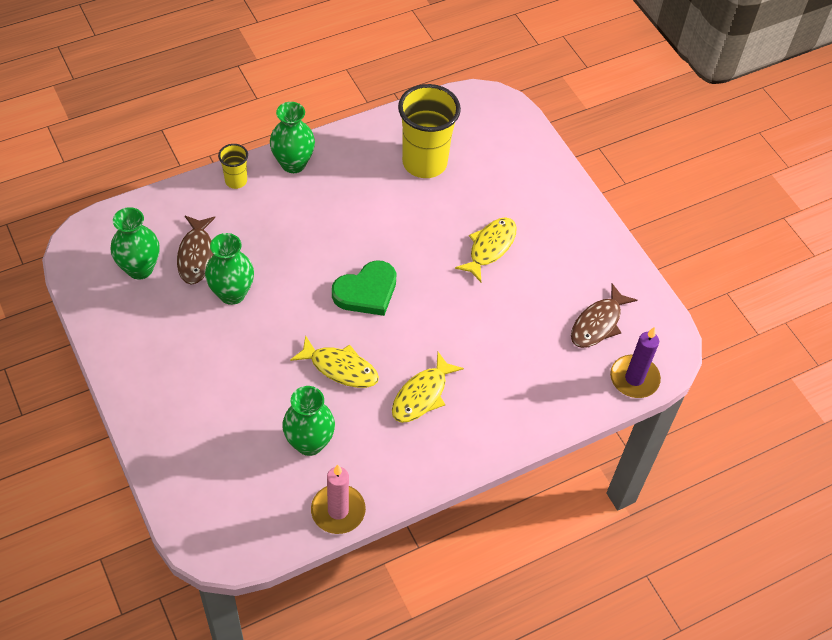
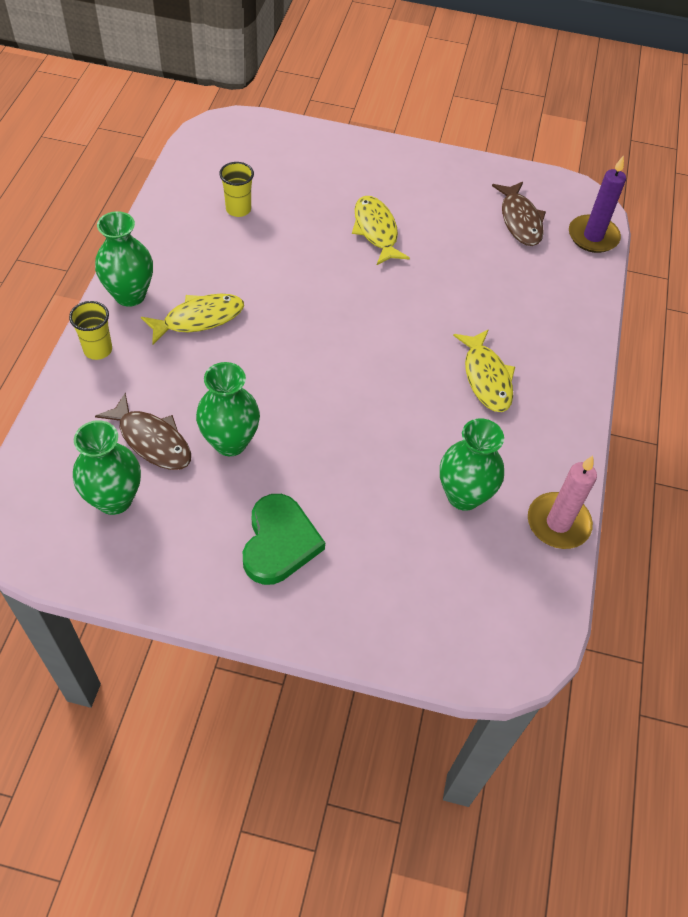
camera: 50 degrees left, 0 degrees up
yellow fish [290,335,379,388] -> yellow fish moved to [141,294,244,344]
green heart [332,260,397,316] -> green heart moved to [243,494,325,585]
yellow cup [398,84,461,178] -> yellow cup [219,162,254,217], size x0.48

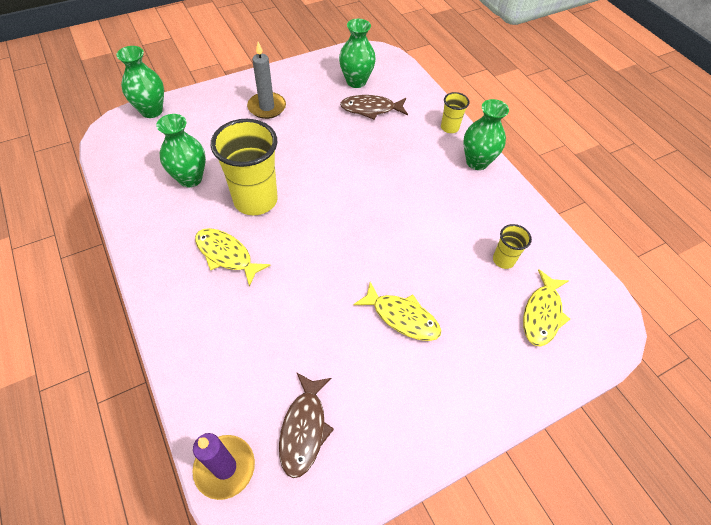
camera: 140 degrees right, 0 degrees up
yellow fish [141,294,244,344] -> yellow fish moved to [523,270,570,346]
green vase [196,362,260,456] -> green vase moved to [116,46,164,118]
green heart [243,494,325,585] -> grey candle [247,42,286,119]
brown fish [492,182,546,246] -> brown fish turned 120 degrees counterclockwise [279,373,334,478]
pink candle [528,456,597,549] -> none
none -> yellow cup [211,119,278,215]

